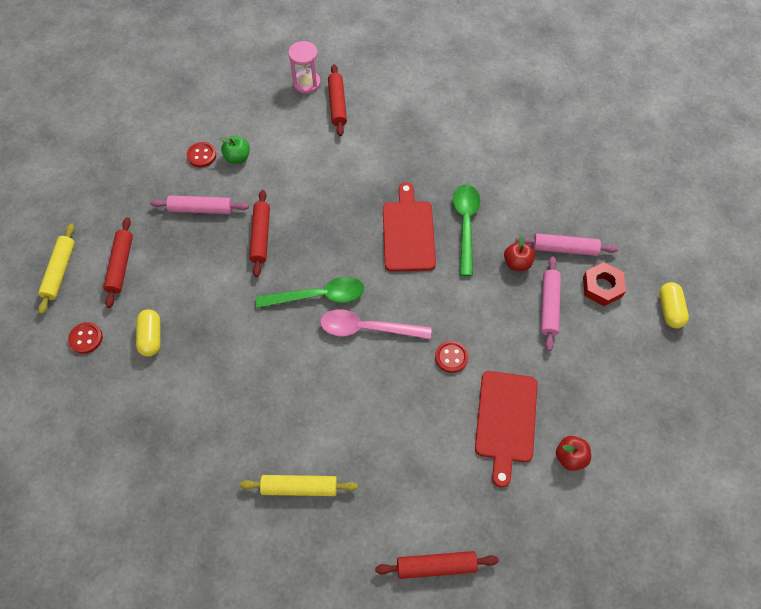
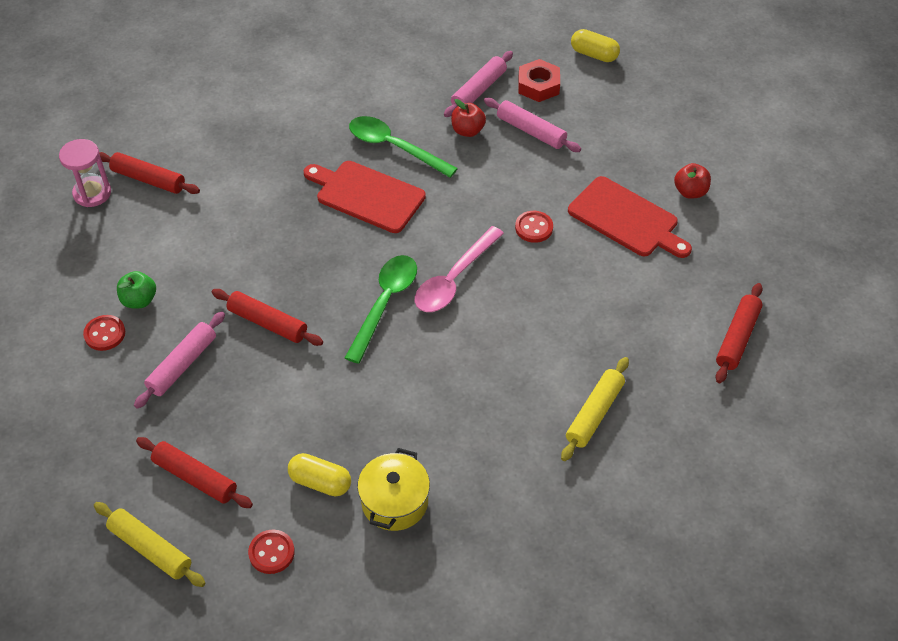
camera: 60 degrees left, 10 degrees down
none -> yellow pot [357,448,430,531]

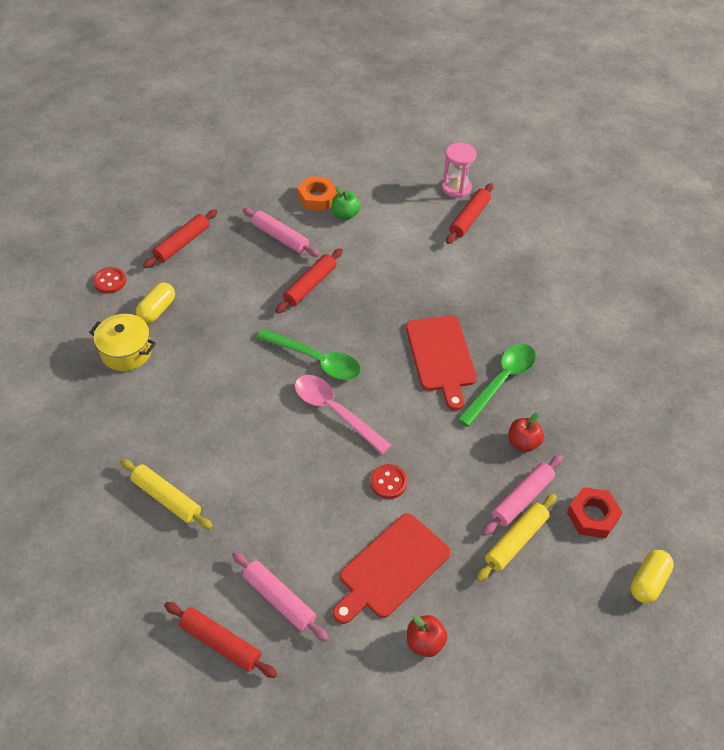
camera: 95 degrees right, 0 degrees up
red button [83,315,125,351] -> orange nut [297,176,337,211]
yellow rolling pin [94,502,205,587] -> yellow rolling pin moved to [476,494,557,582]
red cutting board [304,161,426,233] -> red cutting board turned 135 degrees clockwise [406,315,477,411]
pink rolling pin [444,51,513,117] -> pink rolling pin moved to [232,552,329,642]

